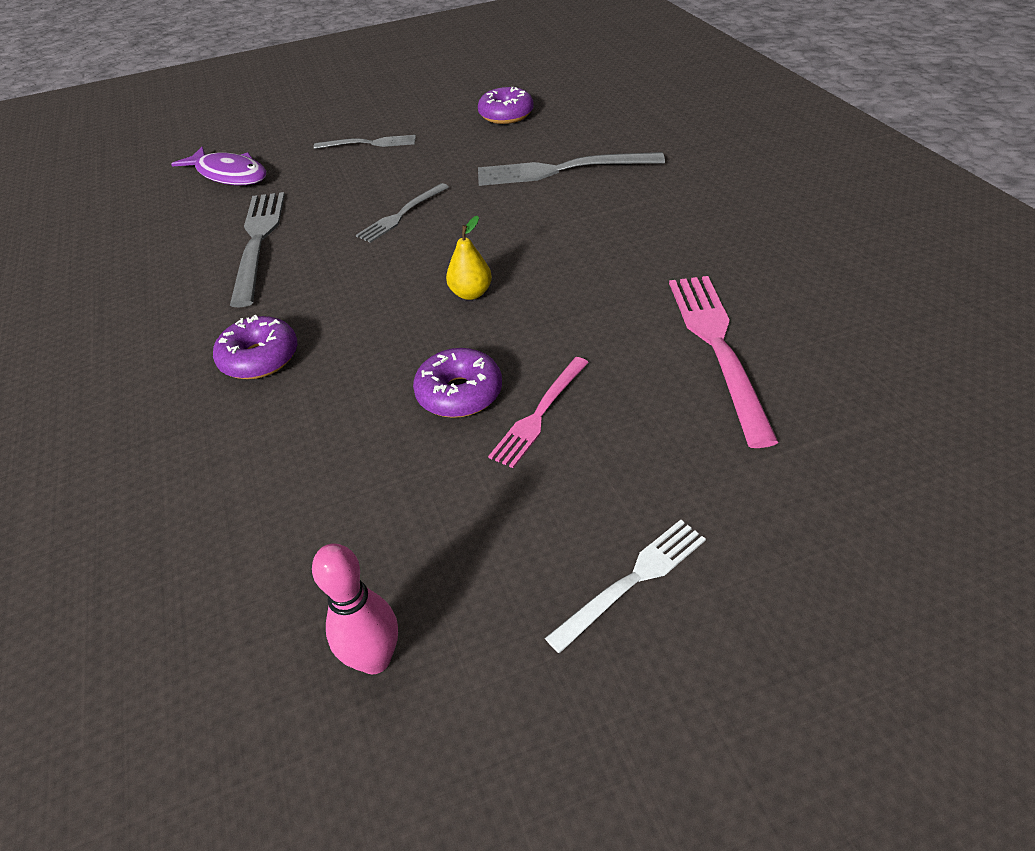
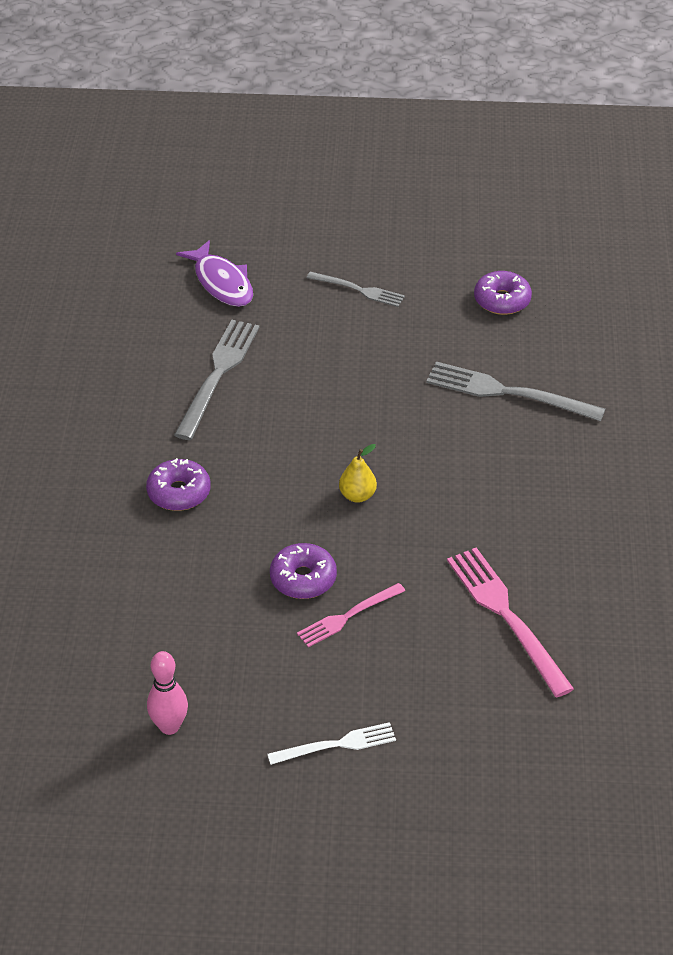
camera: 20 degrees right, 0 degrees up
grey fork [356,183,449,243] -> none
pink fork [669,276,779,448] -> pink fork turned 45 degrees counterclockwise [447,547,574,697]

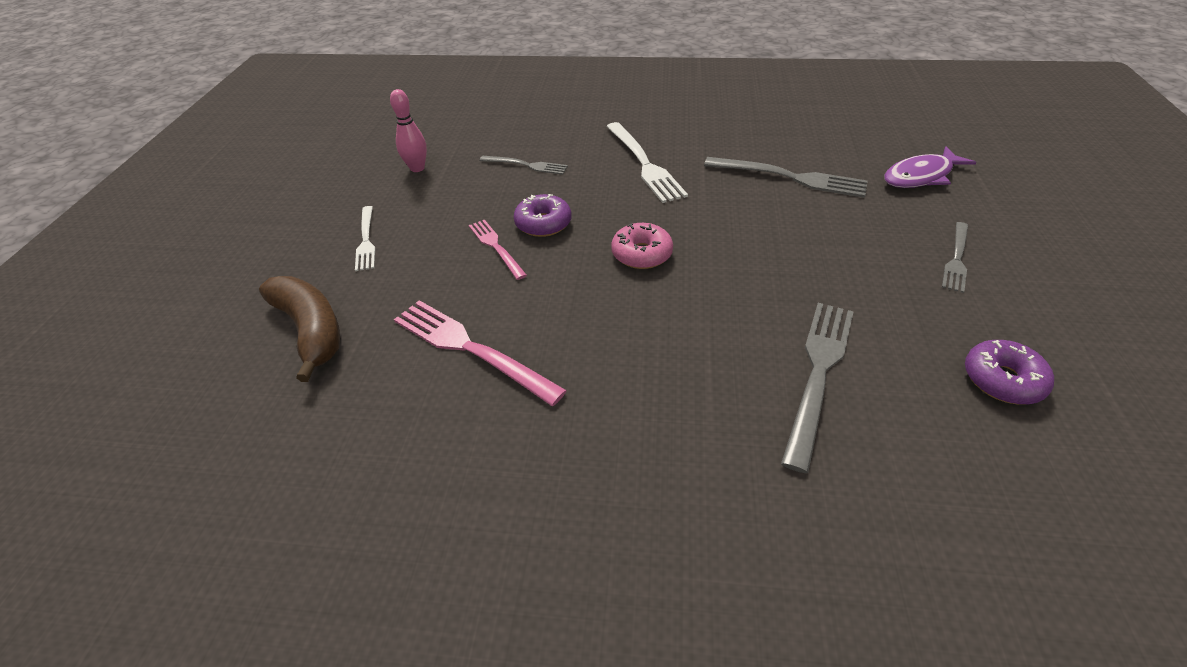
camera: 95 degrees right, 0 degrees up
purple donut [146,458,211,511] -> white fork [606,122,688,203]
yellow pear [339,444,377,503] -> pink donut [611,223,673,269]
pink fork [447,547,574,697] -> pink fork turned 120 degrees counterclockwise [394,300,567,406]
none -> brown banana [259,276,340,382]
none -> grey fork [479,156,568,175]

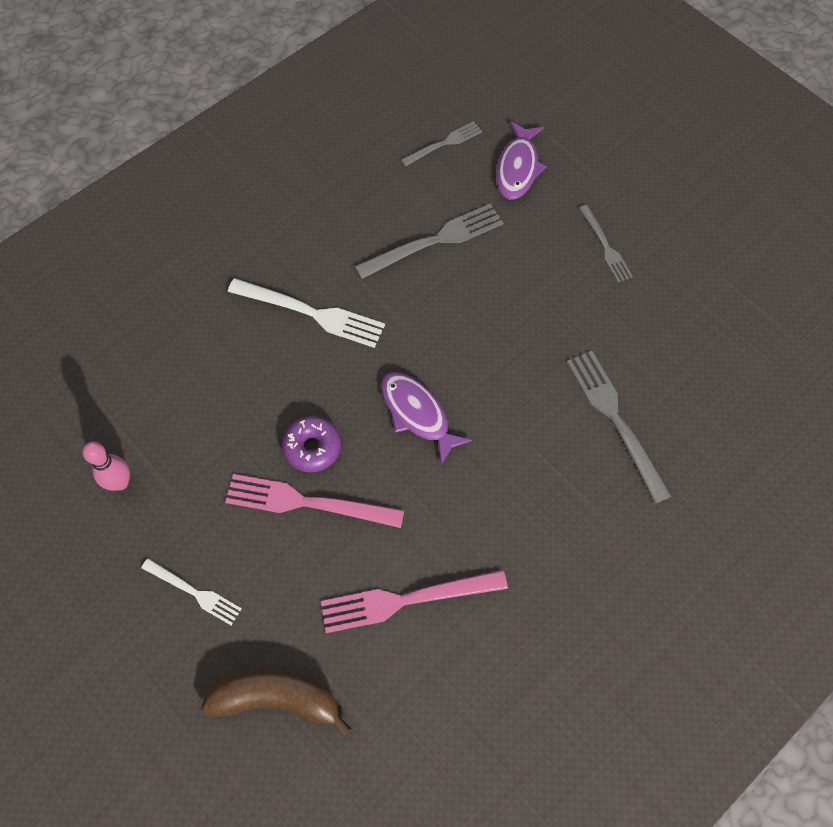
camera: 50 degrees left, 20 degrees up
pink fork [469,220,527,280] -> pink fork [225,474,405,528], size x1.67
grey fork [479,156,568,175] -> grey fork moved to [401,121,482,166]
pink donut [611,223,673,269] -> purple fish [381,372,472,465]
purple donut [965,340,1054,405] -> none

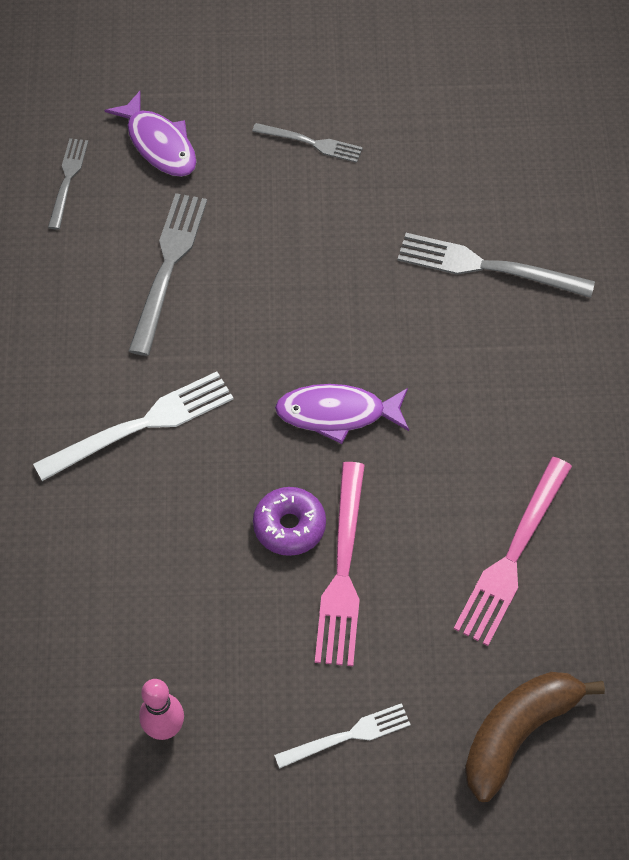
camera: 50 degrees left, 5 degrees down
pink fork [225,474,405,528] -> pink fork turned 45 degrees counterclockwise [315,462,365,666]

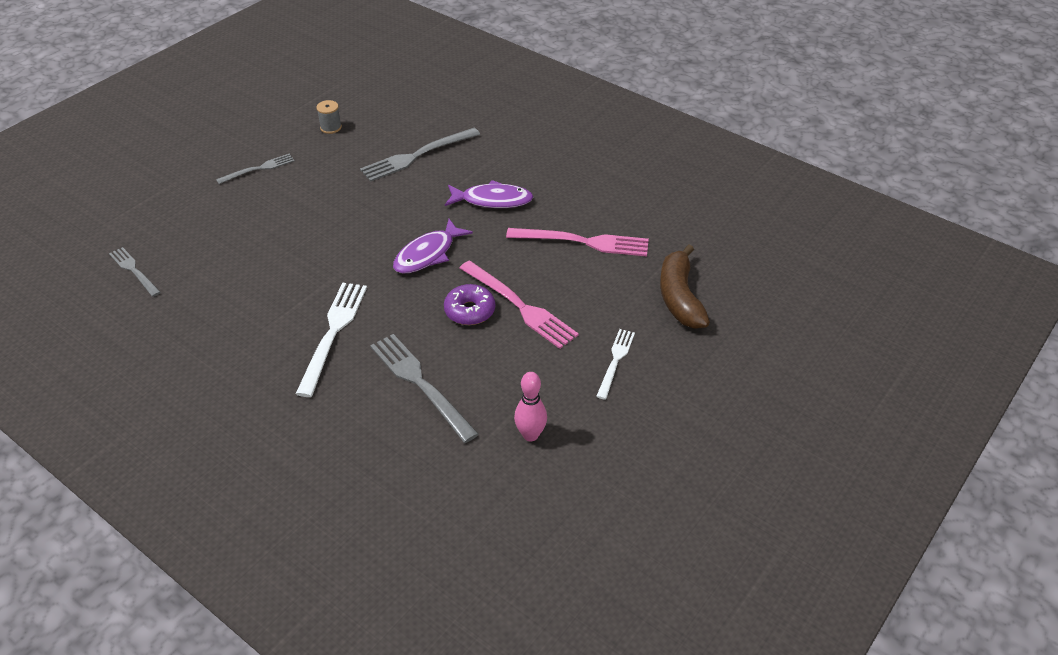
camera: 50 degrees left, 15 degrees down
purple fish [105,91,197,177] -> purple fish moved to [445,180,533,208]
grey fork [129,193,207,356] -> grey fork moved to [370,334,479,443]
pink fork [454,457,572,646] -> pink fork turned 60 degrees counterclockwise [506,228,649,256]
none -> grey spool [316,100,342,134]

